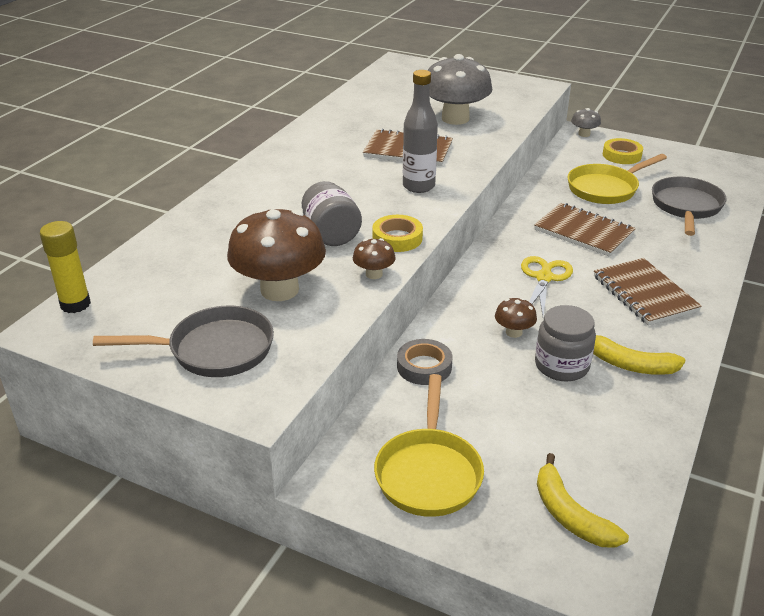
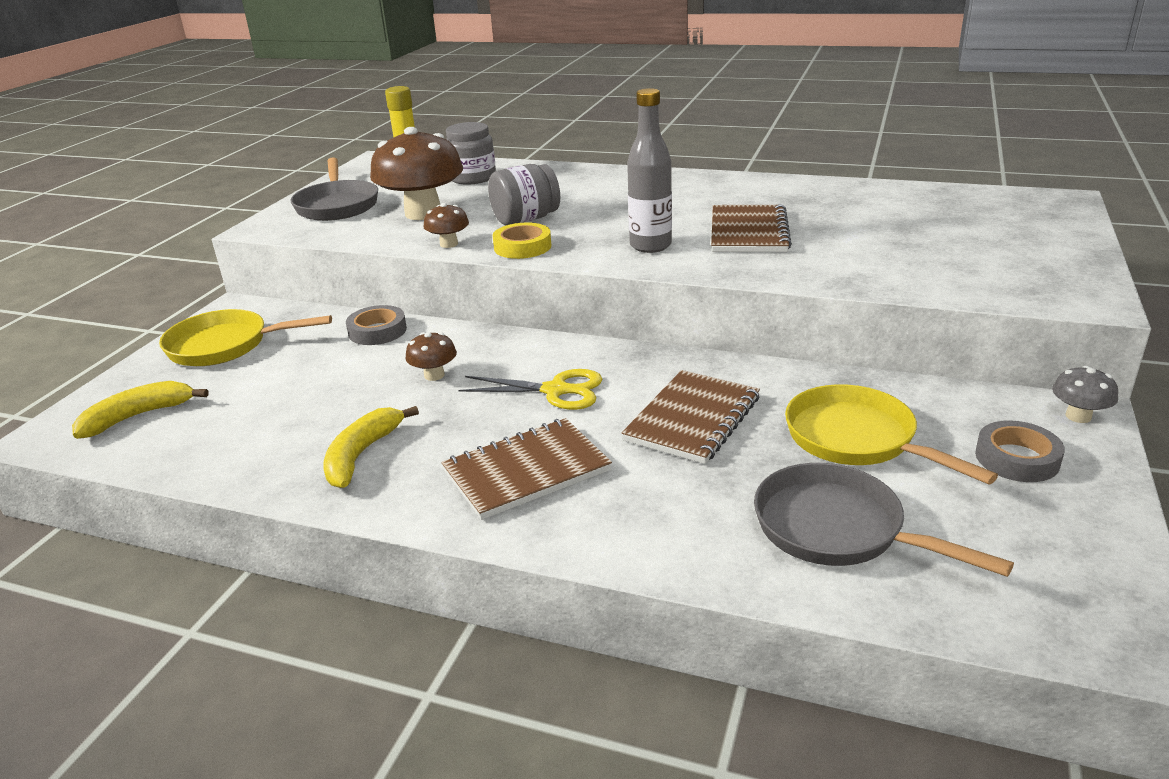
camera: 85 degrees right, 5 degrees down
grey mushroom [428,54,492,125] -> none
grey jar [535,305,596,381] -> grey jar moved to [446,122,496,184]
yellow tape [603,138,643,164] -> grey tape [975,420,1065,482]
grey pan [652,177,727,236] -> grey pan turned 150 degrees counterclockwise [754,463,1014,577]

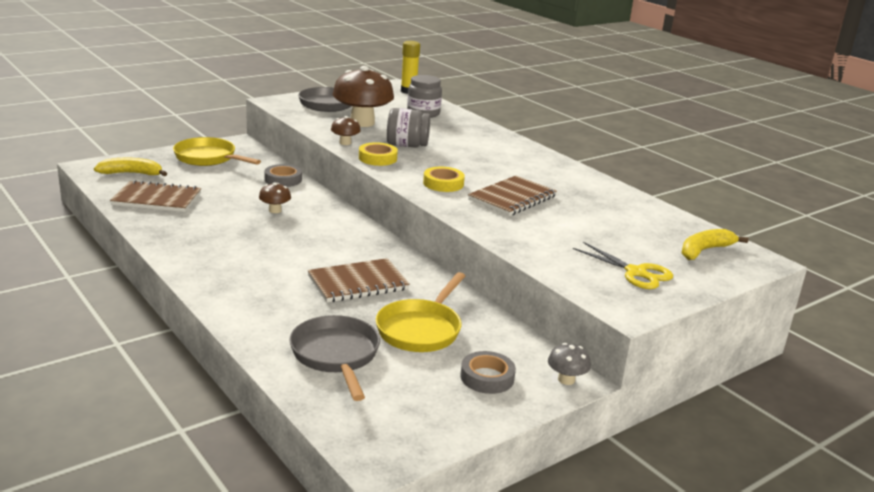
camera: 30 degrees right, 5 degrees down
yellow banana [323,406,419,488] -> yellow banana moved to [681,229,749,260]
brown notebook [441,418,612,520] -> brown notebook moved to [110,180,201,212]
yellow scissors [458,369,602,410] -> yellow scissors moved to [573,242,673,289]
grey bottle [627,88,672,253] -> yellow tape [423,167,465,192]
yellow pan [785,384,998,484] -> yellow pan turned 150 degrees counterclockwise [376,272,465,352]

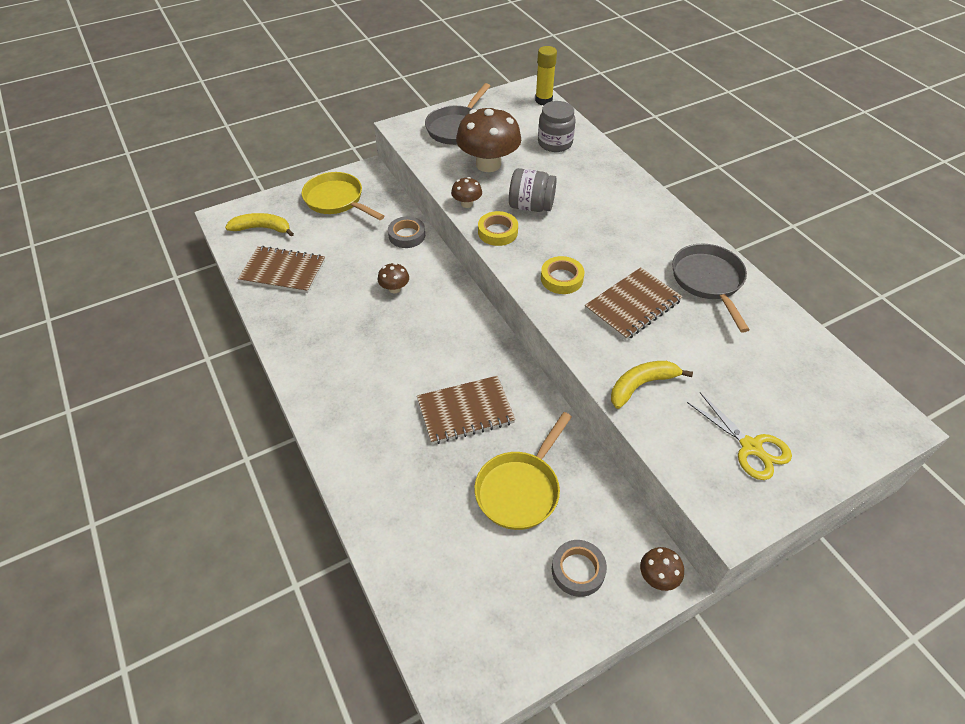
camera: 10 degrees right, 25 degrees up
grey pan [289,315,380,401] -> grey pan moved to [672,244,750,333]
grey mushroom [548,343,591,385] -> brown mushroom [640,547,684,591]
yellow banana [681,229,749,260] -> yellow banana moved to [611,361,693,409]

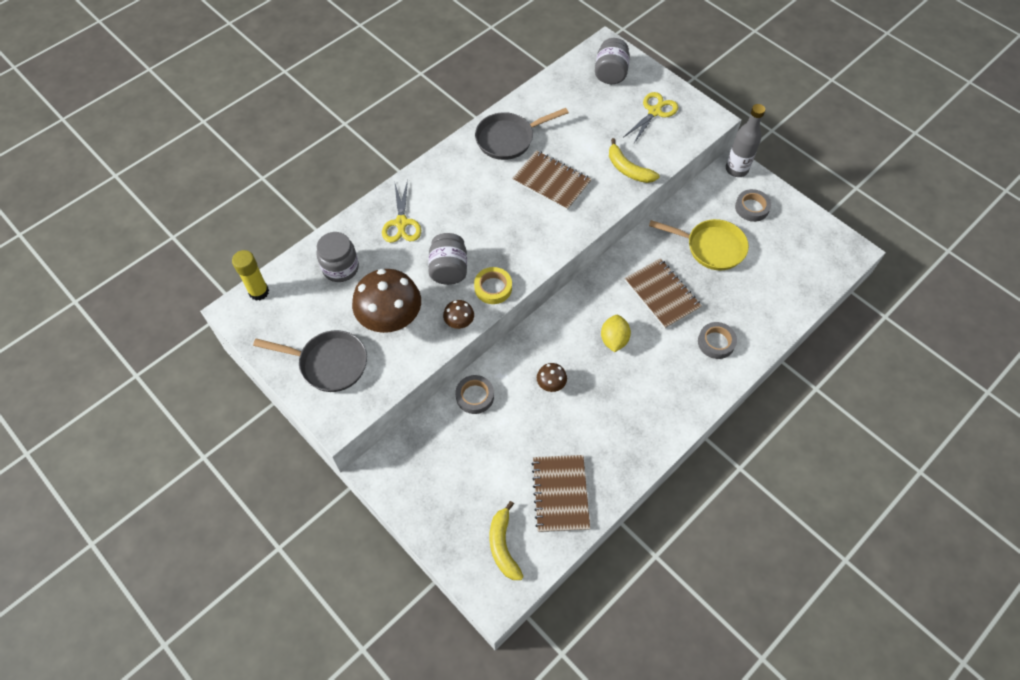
camera: 105 degrees left, 10 degrees up
yellow pan [301,172,384,220] -> none
yellow tape [541,256,584,294] -> none
brown mushroom [640,547,684,591] -> grey bottle [726,104,765,177]
none -> yellow scissors [382,180,421,243]
none -> grey jar [595,38,630,84]
none -> yellow lemon [601,315,631,352]
none -> grey tape [698,322,737,359]

